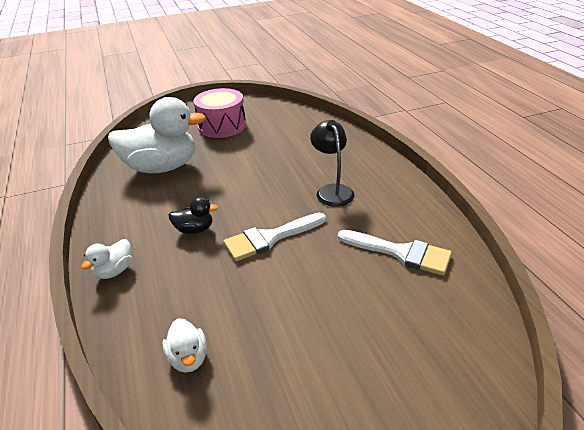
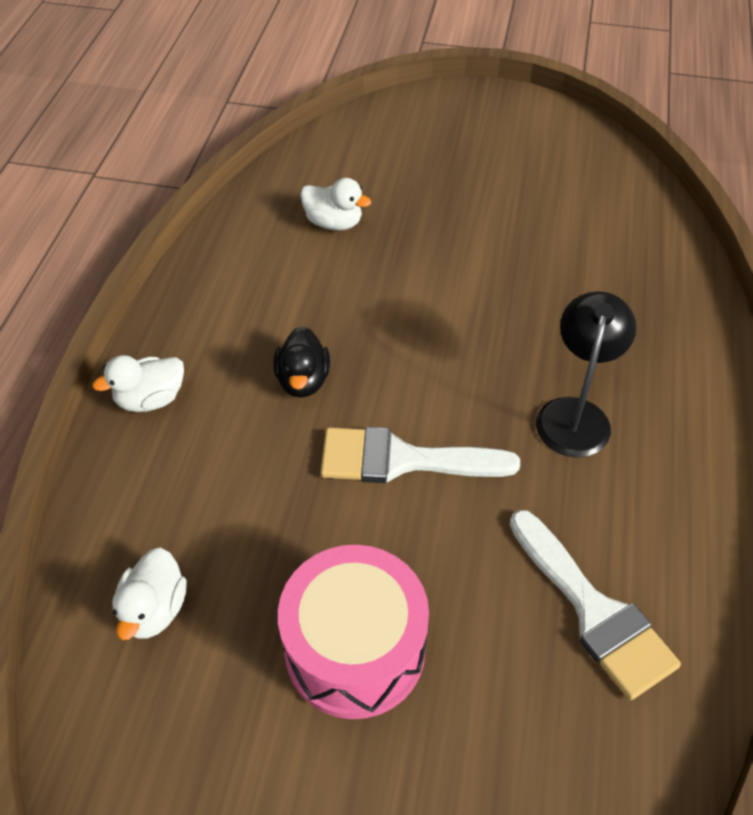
camera: 30 degrees right, 15 degrees up
white duck [108,97,206,173] -> white duck [300,178,371,231], size x0.44
black duck [168,197,218,234] -> black duck turned 60 degrees clockwise [274,326,330,398]
pink drum [193,88,246,138] -> pink drum moved to [278,545,429,719]

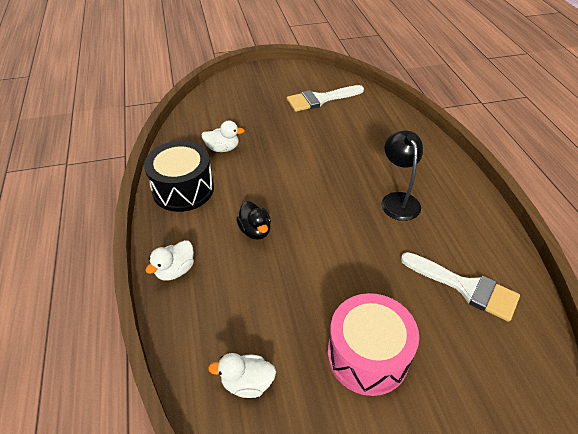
camera: 25 degrees left, 5 degrees down
white duck [112,548,187,640] -> white duck turned 105 degrees clockwise [208,353,276,398]
white brush [320,427,520,483] -> white brush moved to [287,85,364,112]
none -> black drum [144,141,214,212]

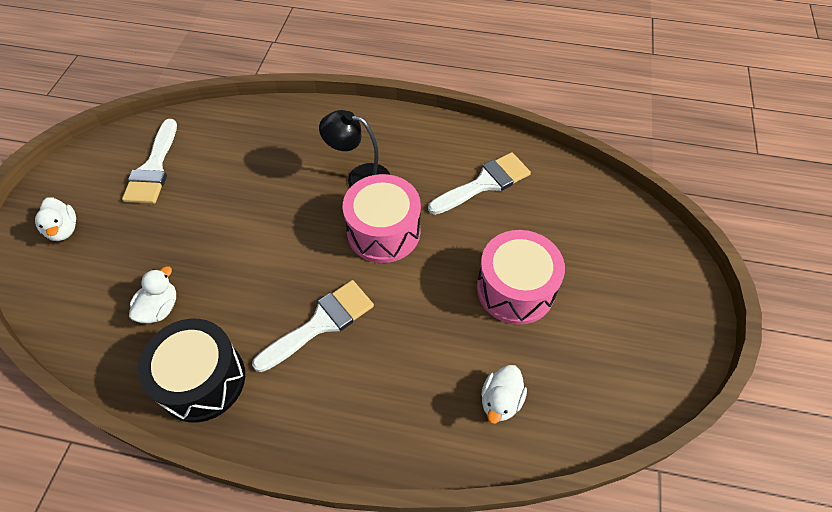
camera: 65 degrees left, 10 degrees up
white duck [145,240,194,281] -> white duck moved to [35,197,76,241]
black duck [236,201,271,240] -> white brush [252,280,374,372]
none -> pink drum [343,174,421,263]

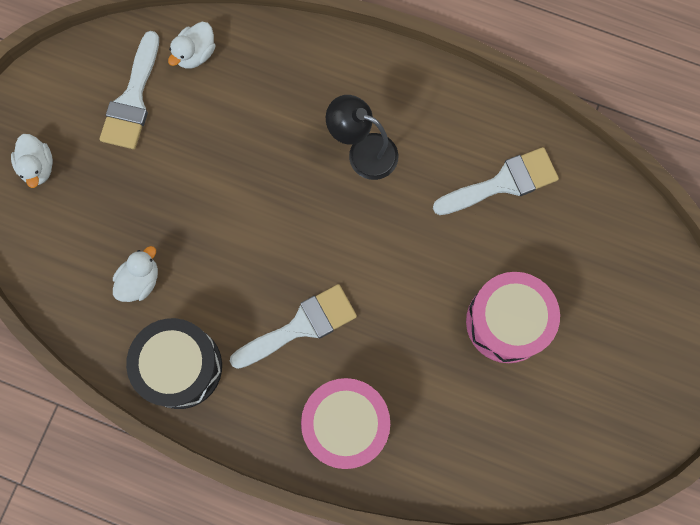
camera: 10 degrees right, 20 degrees up
pink drum [343,174,421,263] -> pink drum moved to [301,378,390,469]
white duck [481,365,527,424] -> white duck moved to [168,22,215,69]

